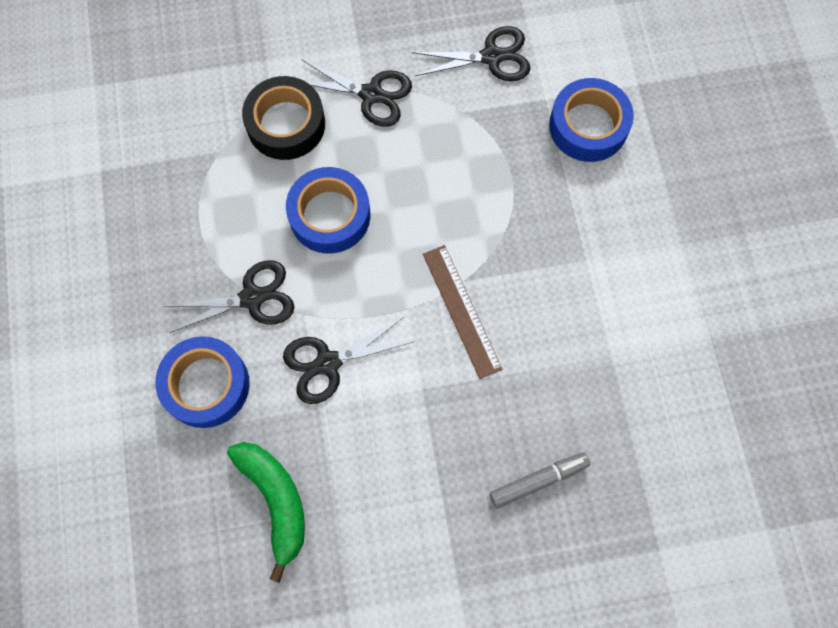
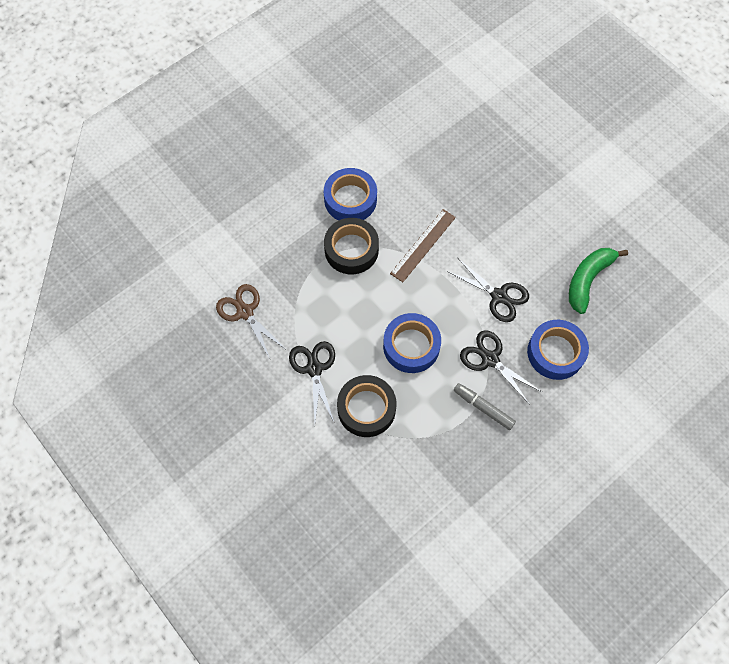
camera: 120 degrees left, 5 degrees down
black scissors [412,26,530,81] -> brown scissors [216,284,285,359]
grey marker [490,453,590,508] -> grey marker moved to [454,383,516,430]
blue tape [549,78,634,162] -> blue tape moved to [324,168,377,220]
none -> black tape [324,218,379,274]

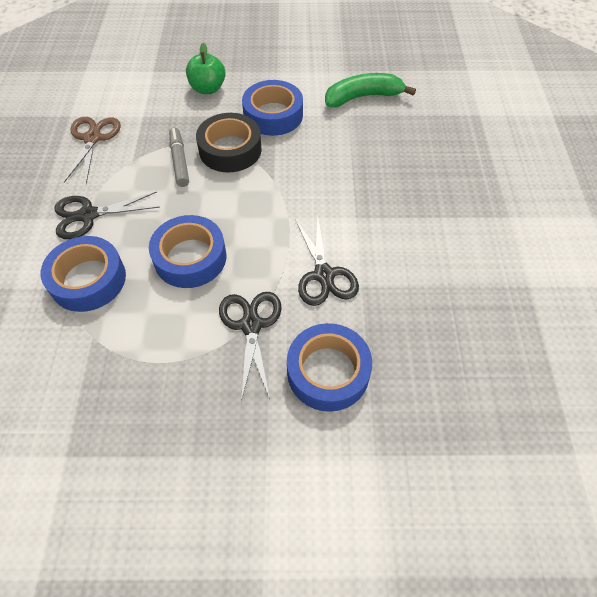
camera: 40 degrees right, 10 degrees down
black scissors [289,341,335,422] -> black scissors turned 135 degrees counterclockwise [55,192,160,239]
black tape [337,375,396,437] -> blue tape [41,236,126,312]
brown ruler [390,209,456,282] -> none
grey marker [454,383,516,430] -> grey marker moved to [169,128,189,187]
green banana [569,248,628,314] -> green banana moved to [325,73,416,107]
none -> green apple [186,43,226,94]

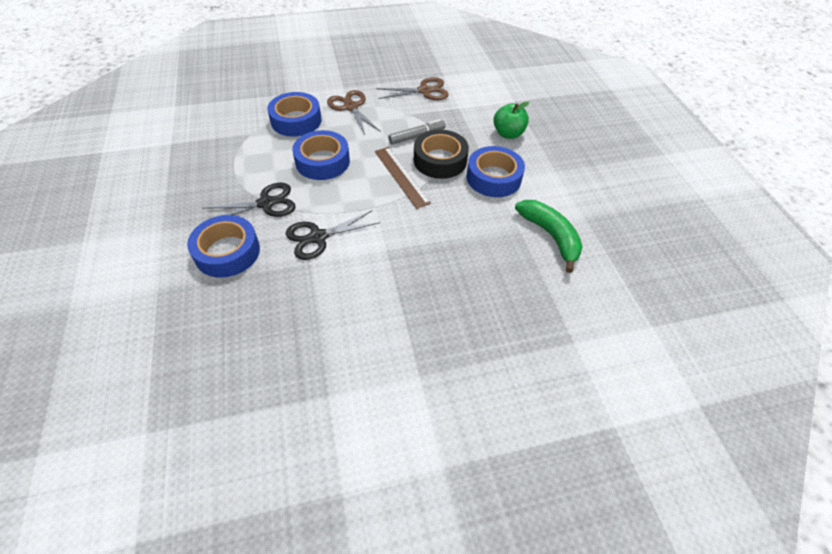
camera: 75 degrees right, 5 degrees down
black scissors [55,192,160,239] -> brown scissors [327,90,381,134]
none -> brown ruler [375,147,431,209]

